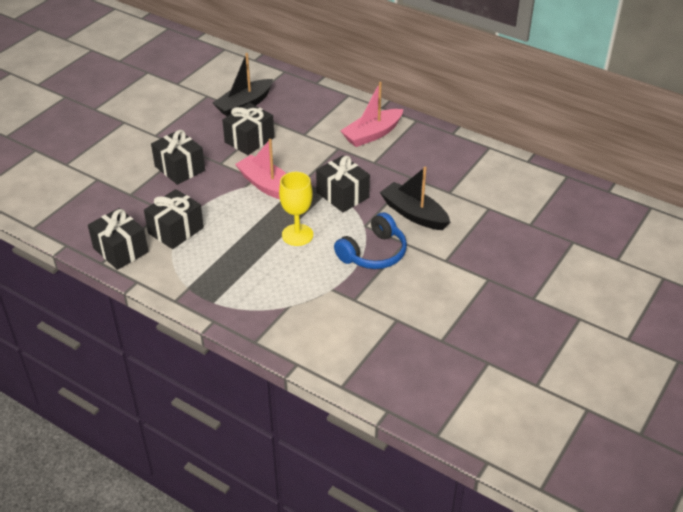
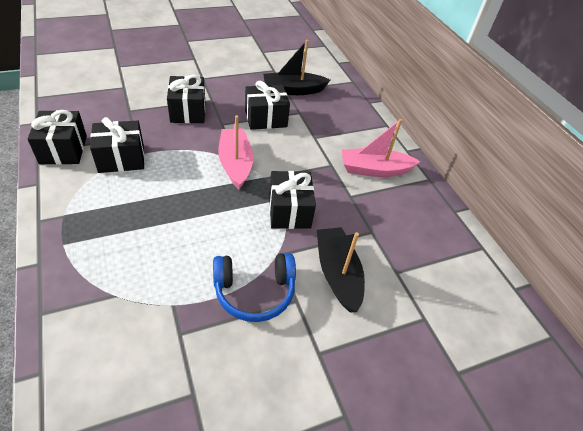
camera: 30 degrees right, 5 degrees up
yellow goblet [279,172,313,246] -> none

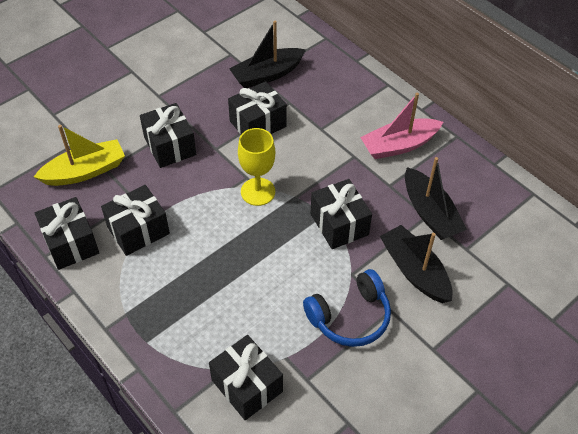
camera: 15 degrees left, 5 degrees up
pink boat [218,115,253,189] -> yellow goblet [238,128,275,206]
none -> yellow boat [34,125,125,186]
none -> black gift [209,335,283,420]
none -> black boat [405,157,467,240]

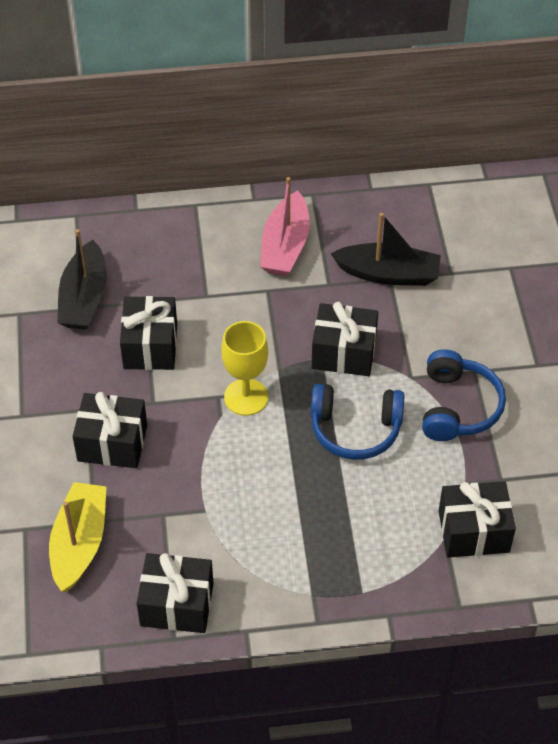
camera: 55 degrees left, 0 degrees up
black gift [101,185,170,256] -> none
black boat [380,225,453,303] -> none
none -> blue headphones [311,384,405,460]

